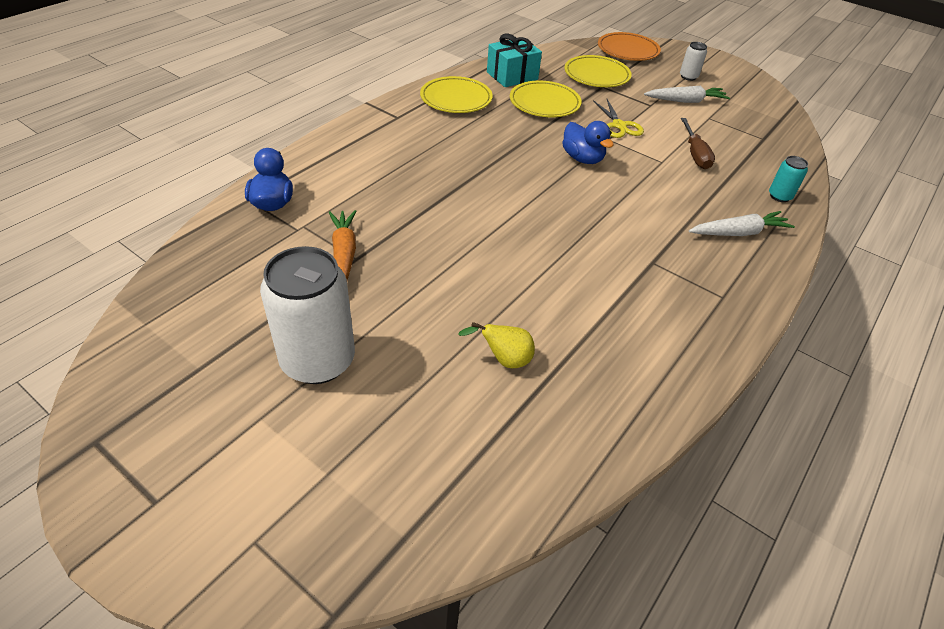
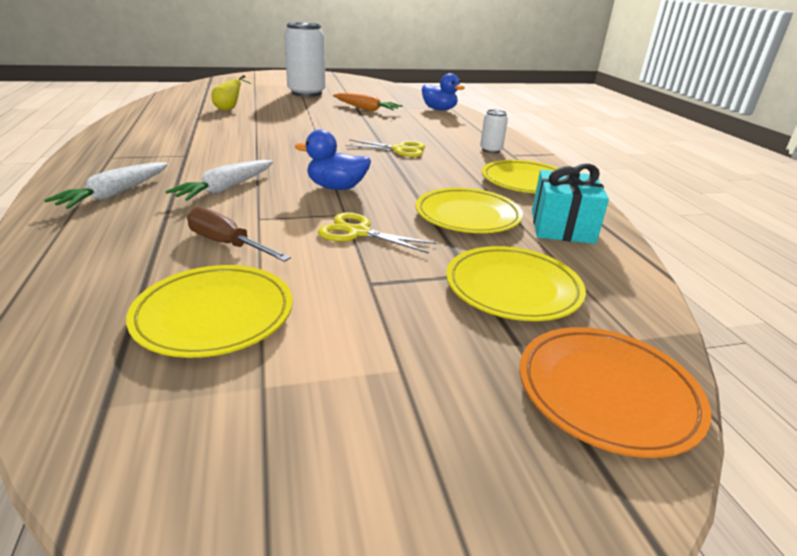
camera: 130 degrees right, 15 degrees down
white carrot [644,86,730,103] -> white carrot moved to [166,160,273,201]
white can [680,42,707,81] -> white can moved to [480,109,508,153]
turquoise can [769,156,808,202] -> none
none -> yellow plate [126,265,293,358]
none -> yellow scissors [345,139,426,157]

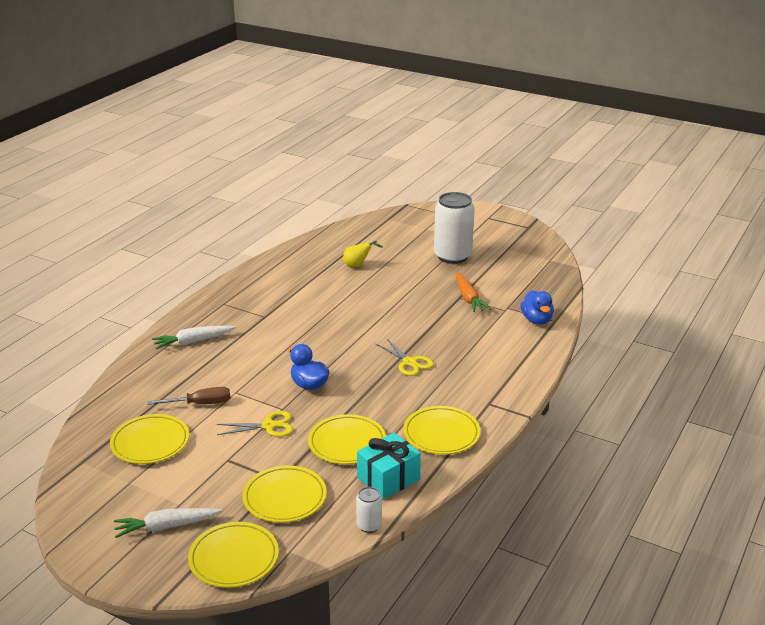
camera: 45 degrees right, 0 degrees up
white carrot [166,160,273,201] -> white carrot moved to [114,508,222,538]
brown screwdriver [187,207,291,262] -> brown screwdriver turned 90 degrees clockwise [147,387,230,405]
yellow scissors [318,212,437,253] -> yellow scissors turned 105 degrees clockwise [217,411,293,437]
white can [480,109,508,153] -> white can moved to [356,487,382,533]
orange plate [519,327,712,458] -> yellow plate [188,522,279,588]

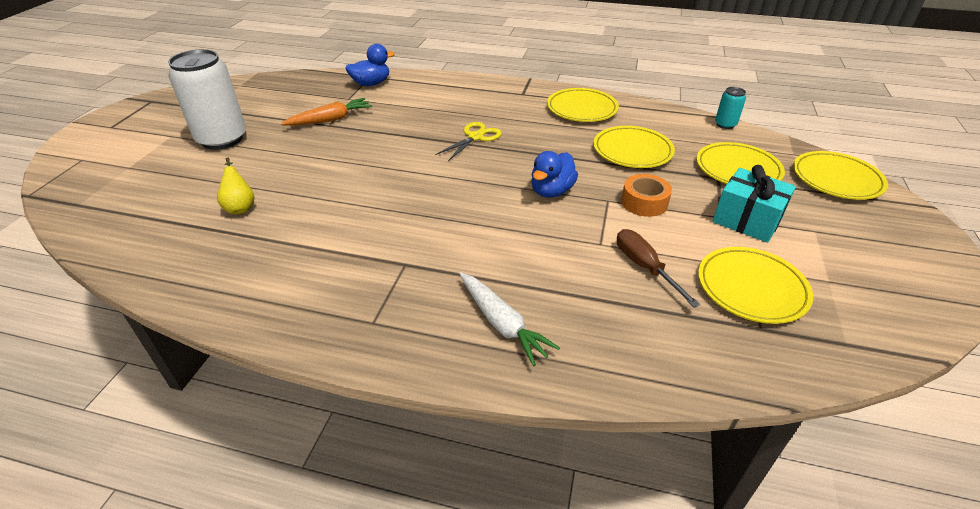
camera: 105 degrees left, 10 degrees up
white carrot [114,508,222,538] -> none
yellow scissors [217,411,293,437] -> orange tape [621,174,672,217]
white can [356,487,382,533] -> turquoise can [715,87,746,129]
turquoise gift [357,433,421,499] -> turquoise gift moved to [712,165,796,243]

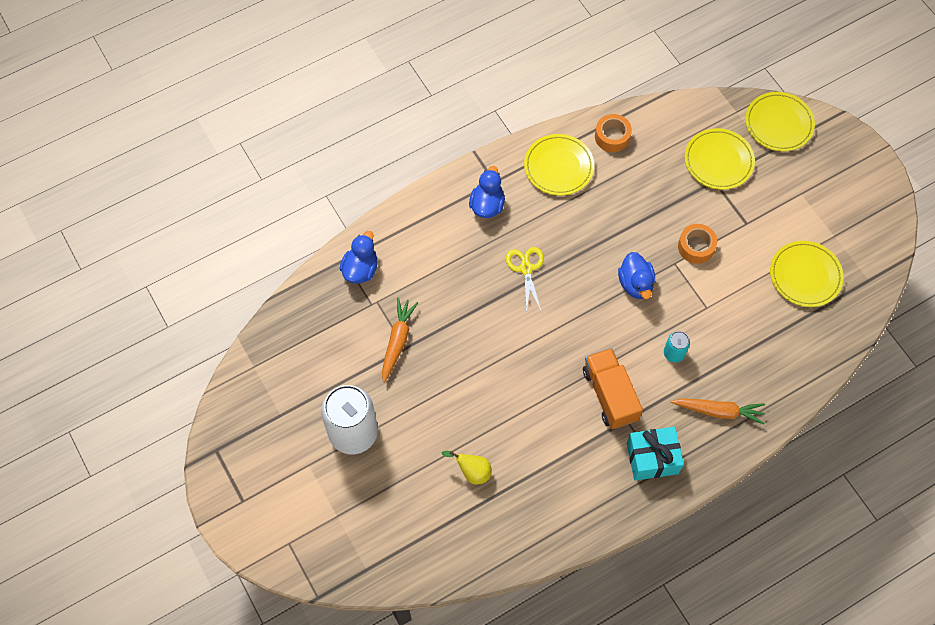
camera: 45 degrees left, 25 degrees up
white carrot [460,273,560,366] -> orange carrot [671,398,765,425]
yellow plate [593,126,675,168] -> none
brown screwdriver [617,229,700,308] -> none
turquoise gift [712,165,796,243] -> turquoise gift moved to [627,427,684,481]
turquoise can [715,87,746,129] -> turquoise can moved to [664,331,690,362]
none -> blue duck [469,166,505,218]
none -> orange truck [583,348,643,429]
none -> orange tape [595,114,632,152]

